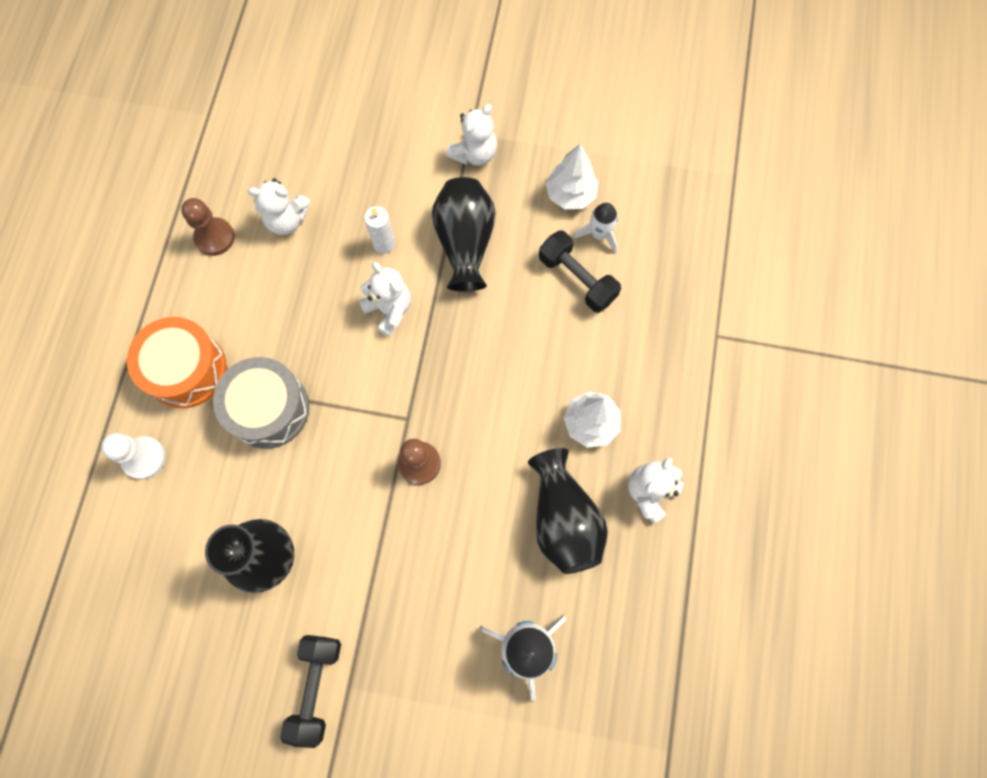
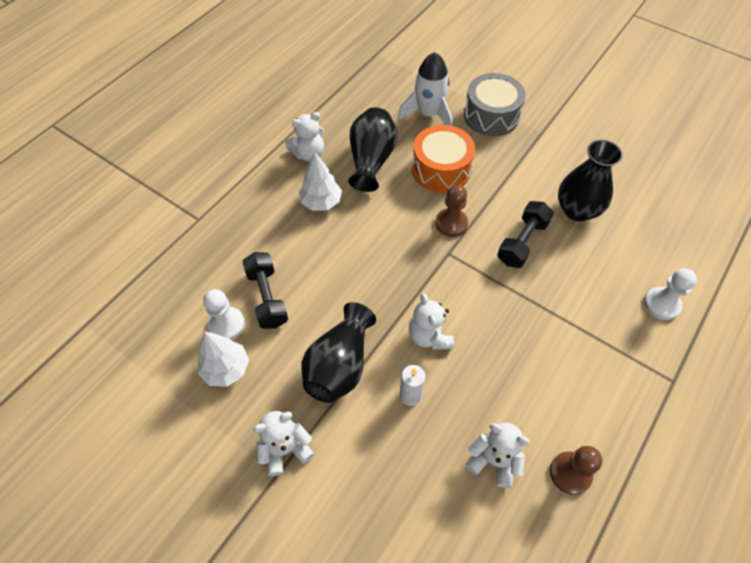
camera: 155 degrees left, 15 degrees down
orange drum [127,317,227,408] -> orange drum moved to [412,125,475,193]
grey drum [213,357,309,449] -> grey drum moved to [464,73,526,136]
black dumbbell [280,635,341,748] -> black dumbbell moved to [497,201,554,268]
white rocket [574,203,618,253] -> white pawn [203,289,245,340]

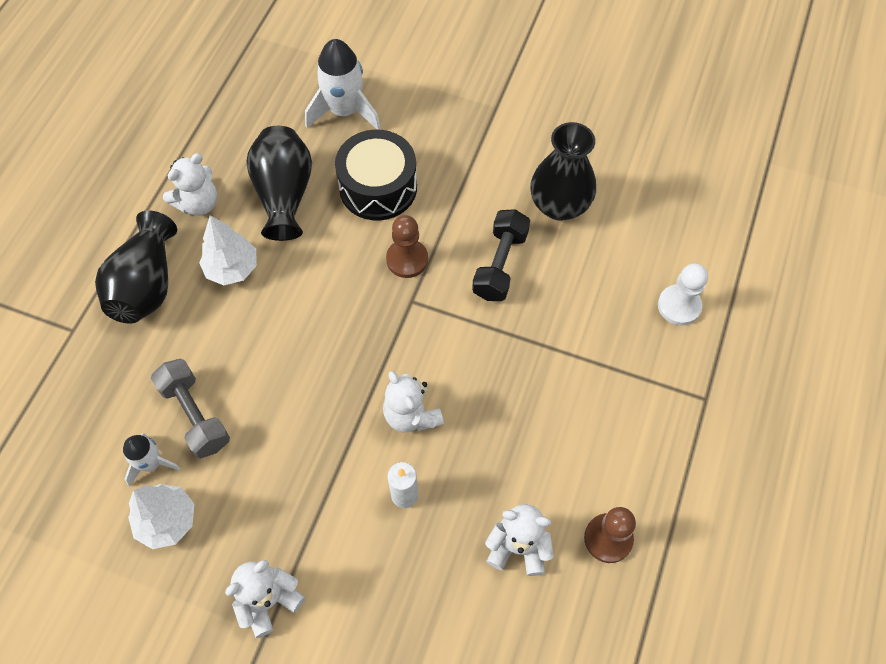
camera: 15 degrees left, 5 degrees up
white pawn [203,289,245,340] -> white rocket [123,433,181,486]
black dumbbell [242,252,288,329] -> grey dumbbell [151,359,230,459]
black vase [302,302,376,403] -> black vase moved to [95,210,177,323]
orange drum [412,125,475,193] -> black drum [335,130,417,221]
grey drum [464,73,526,136] -> none

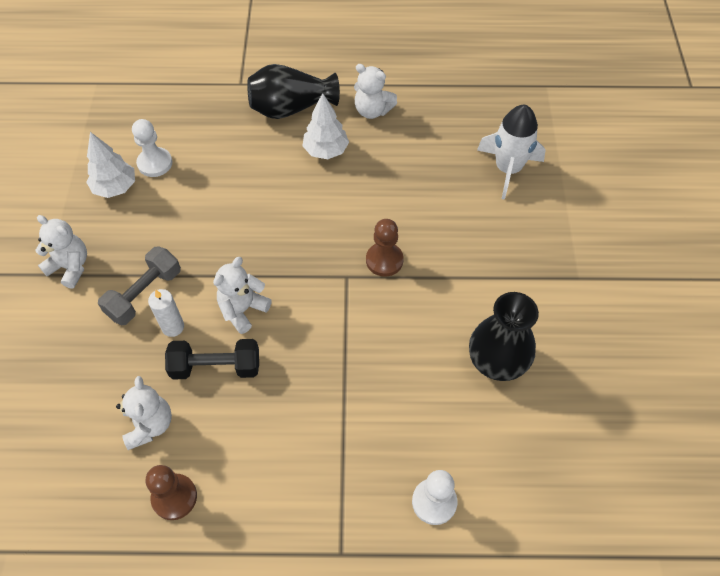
camera: 70 degrees right, 5 degrees down
white rocket [123,433,181,486] -> white pawn [132,119,172,177]
grey dumbbell [151,359,230,459] -> grey dumbbell moved to [98,246,181,326]
black vase [246,126,312,241] -> none
black drum [335,130,417,221] -> none
black dumbbell [472,209,530,301] -> black dumbbell moved to [165,339,259,380]

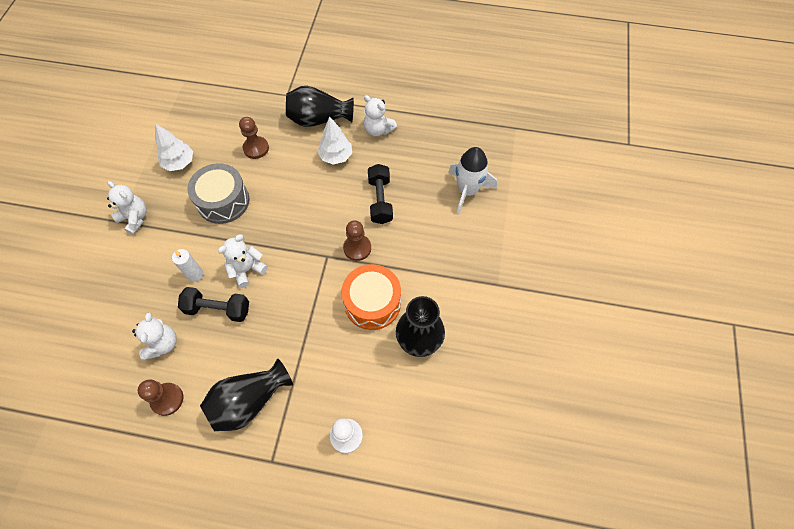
camera: 10 degrees right, 5 degrees up
grey dumbbell [98,246,181,326] -> none
white pawn [132,119,172,177] -> none
none -> grey drum [187,163,249,224]
none -> black vase [200,358,293,431]
none -> brown pawn [239,117,269,159]
none -> orange drum [342,264,401,330]
none -> black dumbbell [368,164,393,224]

